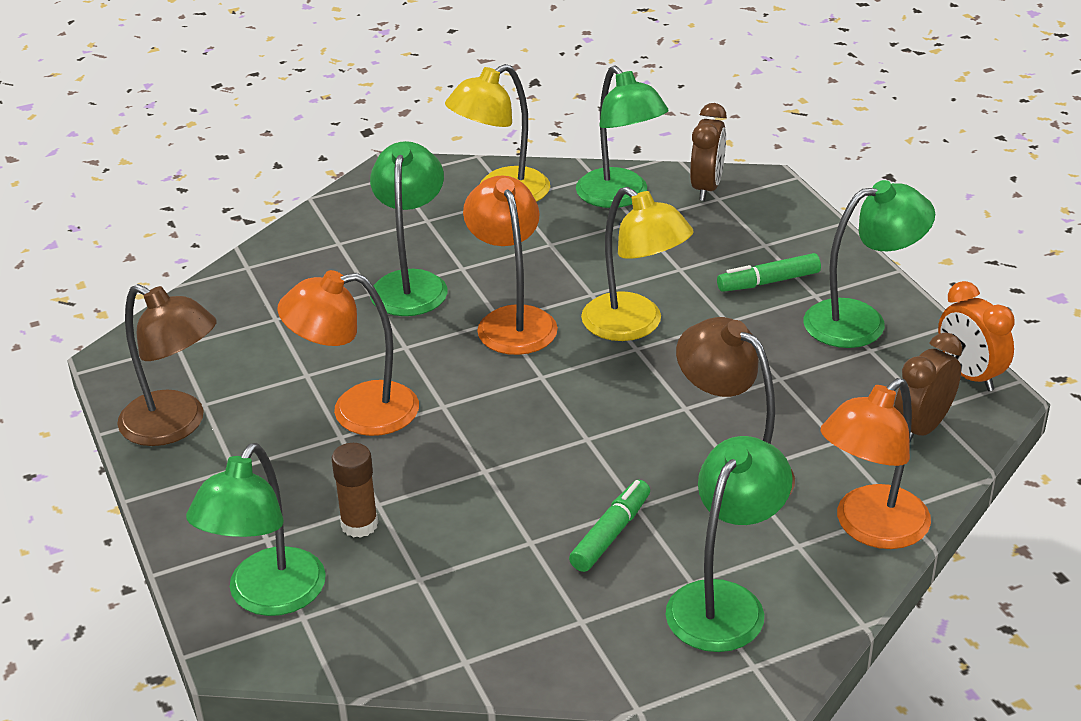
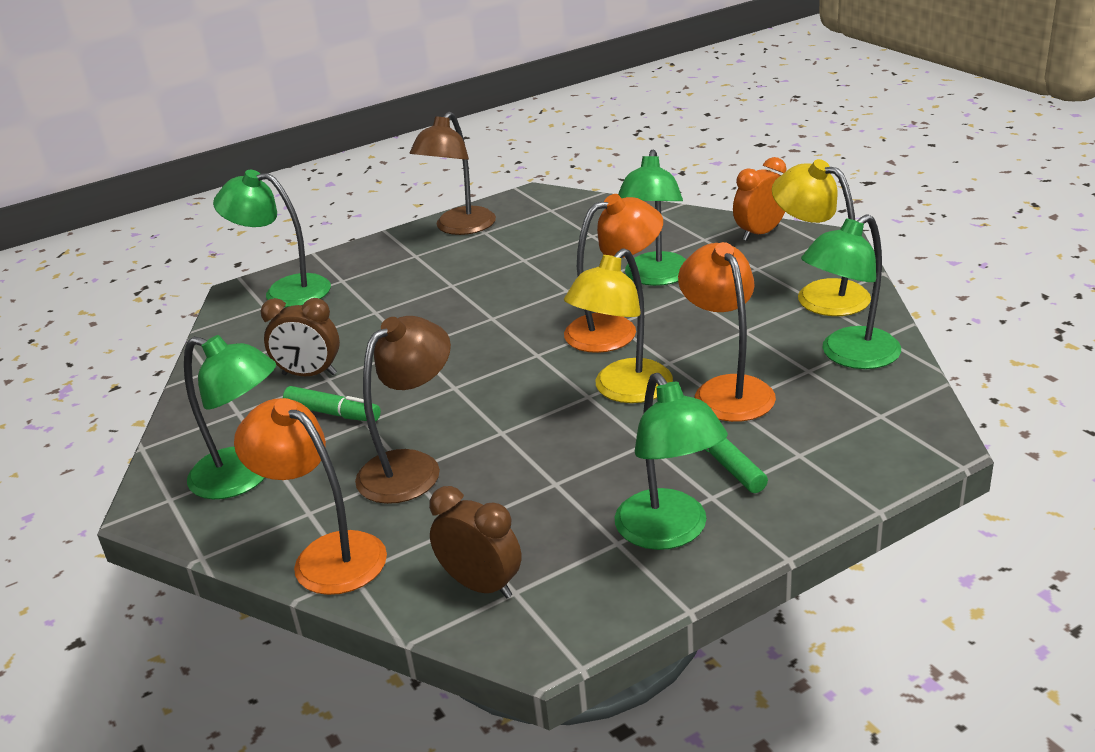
camera: 85 degrees right, 5 degrees down
orange lamp [277,270,419,436] -> orange lamp moved to [678,242,776,422]
brown glue stick [332,443,378,538] -> none
green lamp [370,141,448,316] -> green lamp turned 105 degrees clockwise [618,150,686,286]
brown clock [690,103,727,201] -> brown clock moved to [260,298,340,376]
orange clock [938,281,1015,391] -> orange clock moved to [733,157,787,241]

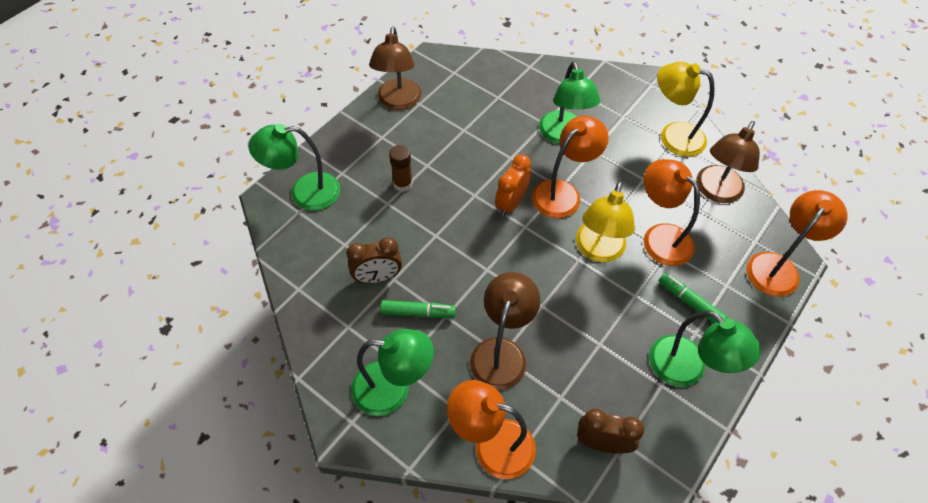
camera: 25 degrees left, 25 degrees up
orange clock [733,157,787,241] -> orange clock moved to [495,155,531,217]
green lamp [801,214,901,369] -> brown lamp [697,121,760,203]
none -> brown glue stick [389,145,413,192]
none -> orange lamp [746,190,847,297]

